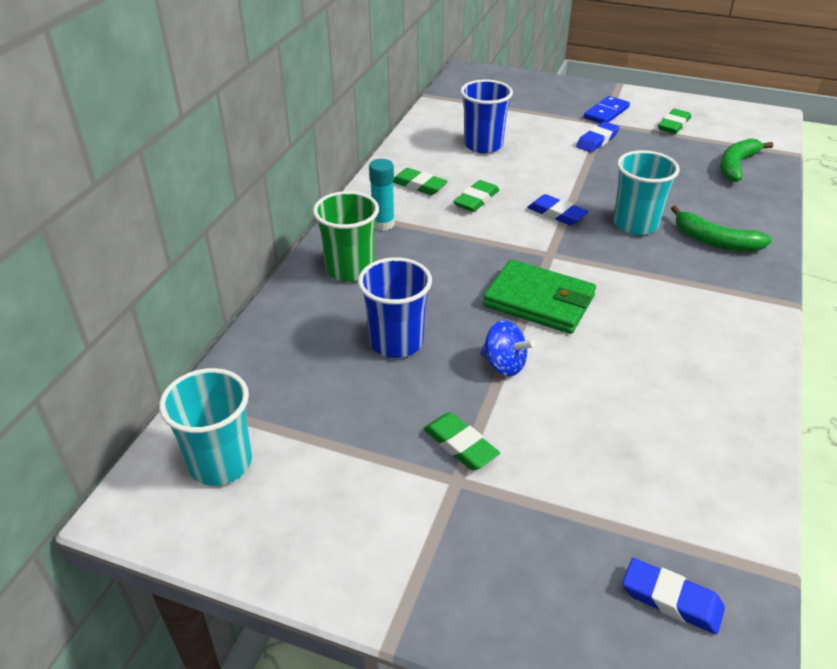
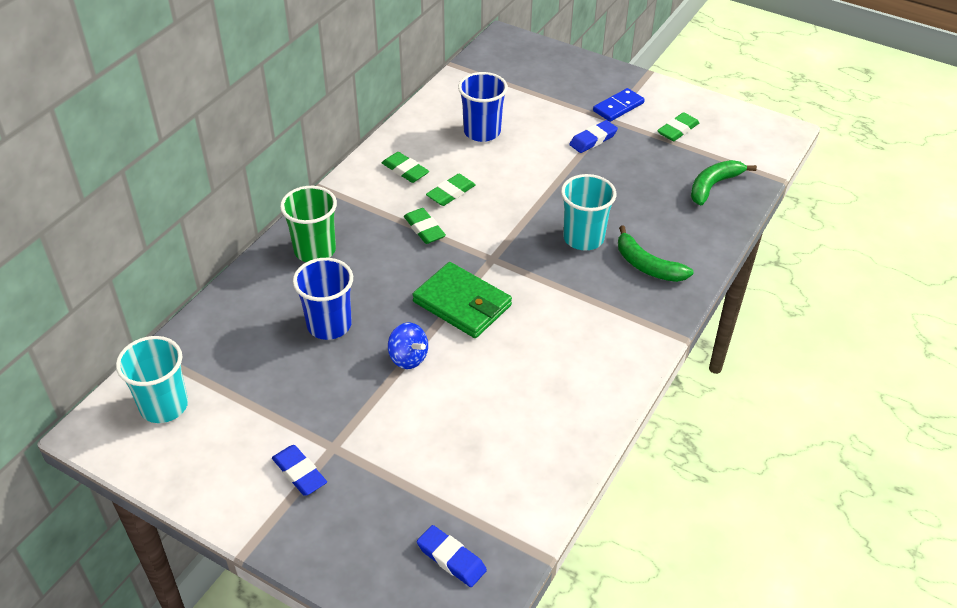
camera: 10 degrees right, 5 degrees up
turquoise glue stick [369,159,395,231] -> none
green eraser [423,412,500,470] -> green eraser moved to [404,208,446,244]
blue eraser [527,194,589,225] -> blue eraser moved to [272,445,327,496]

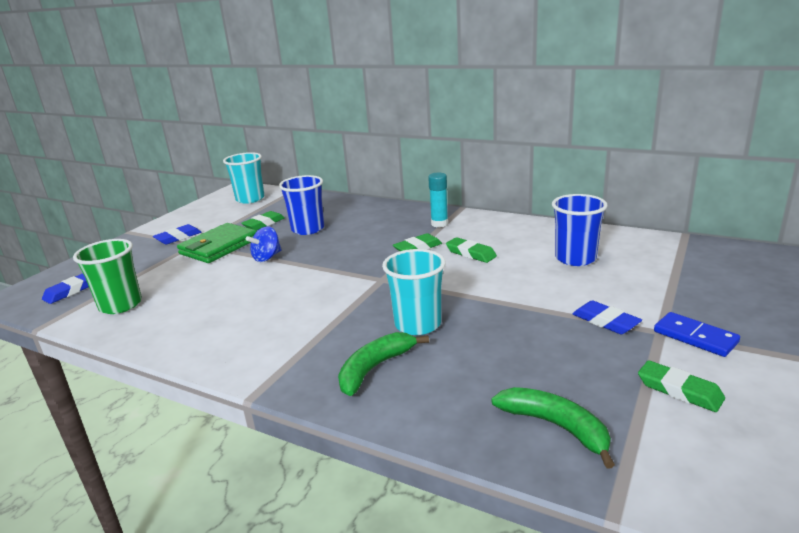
camera: 90 degrees right, 20 degrees down
green cup [280,186,337,262] -> green cup moved to [73,239,142,314]
green eraser [382,152,429,183] -> green eraser moved to [241,211,285,230]
green wallet [412,262,512,338] -> green wallet moved to [177,223,257,263]
none -> turquoise glue stick [428,172,448,227]

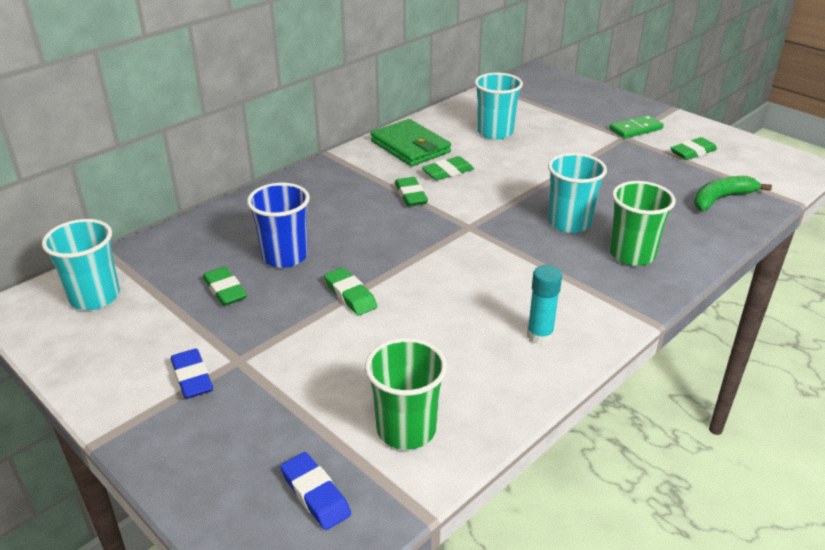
camera: 75 degrees left, 10 degrees up
green wallet [177,223,257,263] -> green wallet moved to [370,119,451,167]
blue spinning top [246,226,282,262] -> green eraser [324,267,377,316]
green banana [338,332,429,396] -> green cup [609,181,676,266]
turquoise glue stick [428,172,448,227] -> turquoise glue stick moved to [527,265,562,345]
blue cup [552,194,608,266] -> turquoise cup [475,73,523,140]
blue eraser [573,300,642,334] -> none
blue domino [654,312,740,357] -> green domino [609,115,664,139]

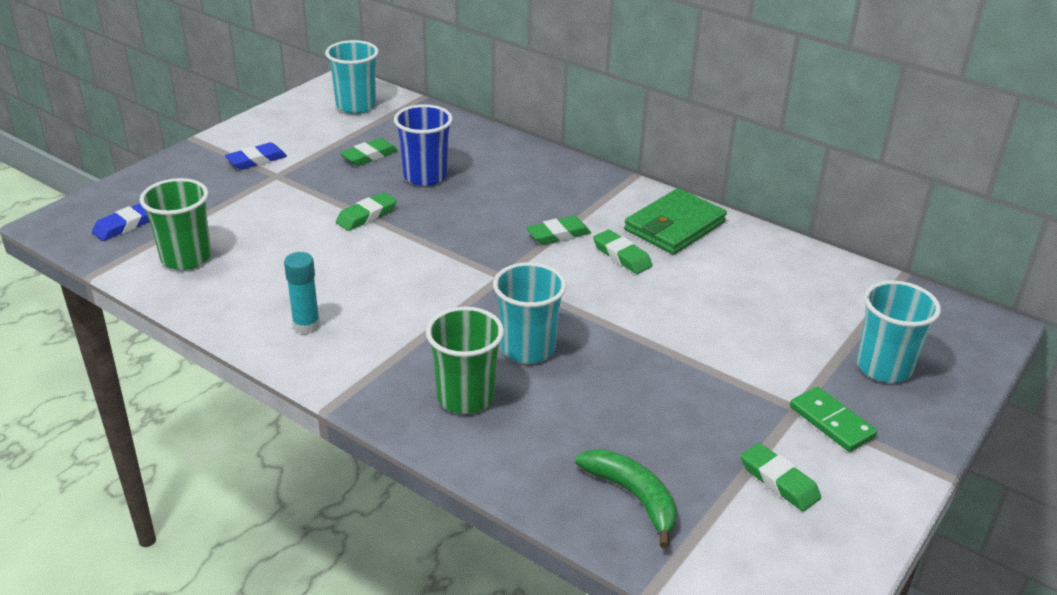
camera: 80 degrees right, 0 degrees up
turquoise cup [475,73,523,140] -> turquoise cup moved to [857,280,941,383]

